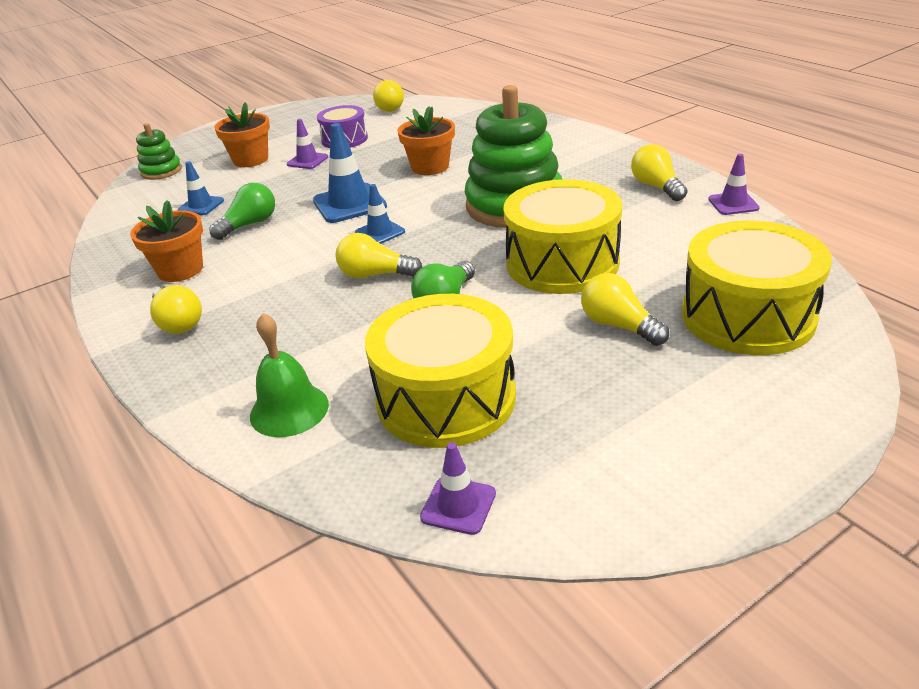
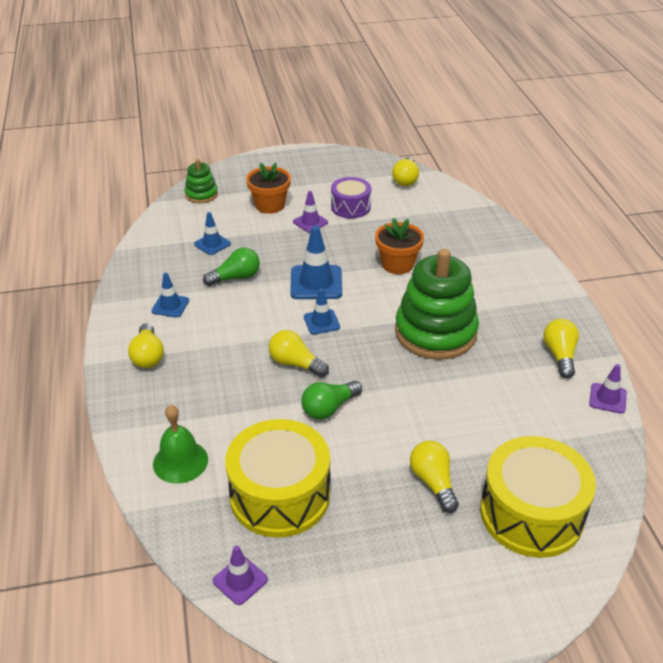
camera: 20 degrees right, 5 degrees up
orange flower pot [130,200,203,282] -> blue traffic cone [151,273,189,317]
yellow drum [504,179,622,294] -> none

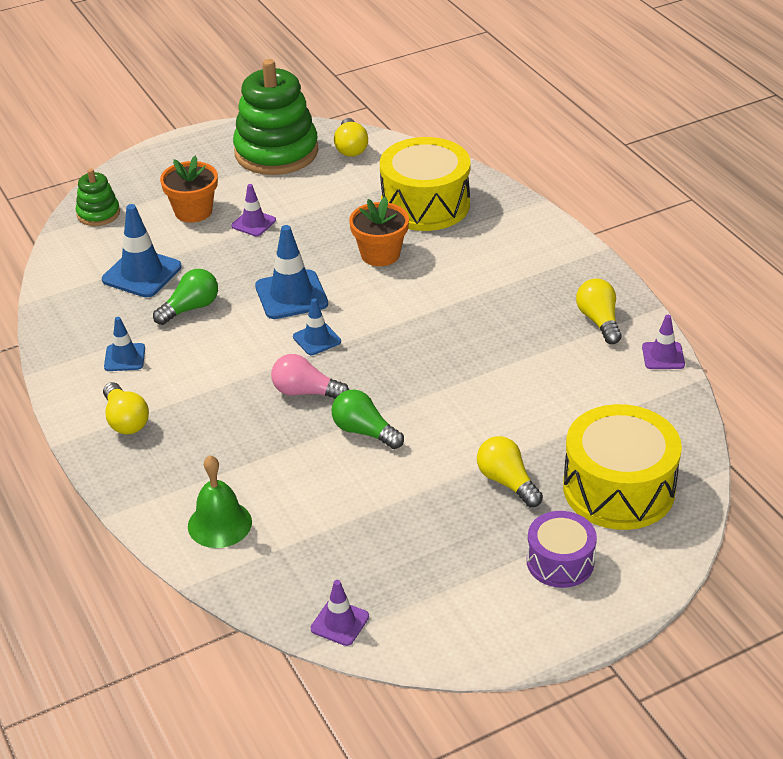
camera: 15 degrees left, 0 degrees up
blue traffic cone [194,212,231,255] -> blue traffic cone [102,204,182,297], size x1.71
yellow drum [225,419,330,538] -> yellow drum moved to [380,137,470,231]
yellow light bulb [269,330,329,377] -> pink light bulb [271,354,349,399]
green light bulb [301,381,362,420] -> green light bulb turned 90 degrees clockwise [332,390,404,449]
purple drum [331,177,371,218] -> purple drum moved to [527,511,597,588]
green stacking toy [395,249,479,360] -> green stacking toy moved to [233,59,318,175]

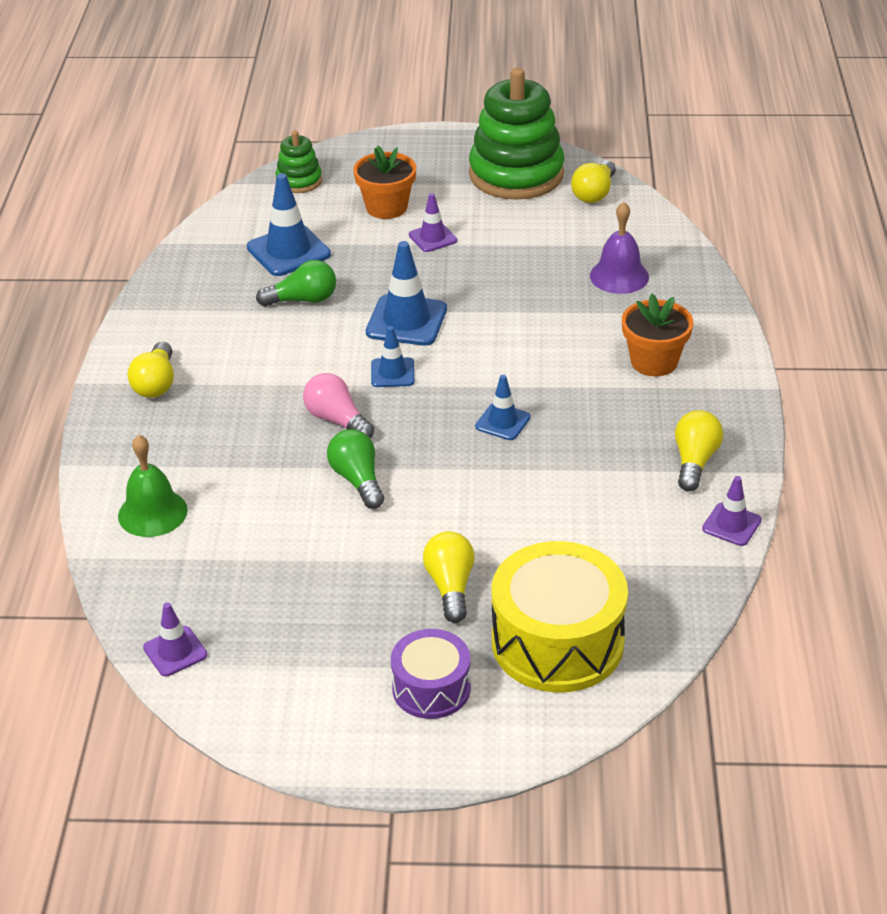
camera: 30 degrees right, 0 degrees up
blue traffic cone [104,317,145,371] -> blue traffic cone moved to [475,375,531,440]
orange flower pot [349,197,409,266] -> orange flower pot moved to [622,294,693,376]
yellow drum [380,137,470,231] -> purple bell [590,202,649,294]

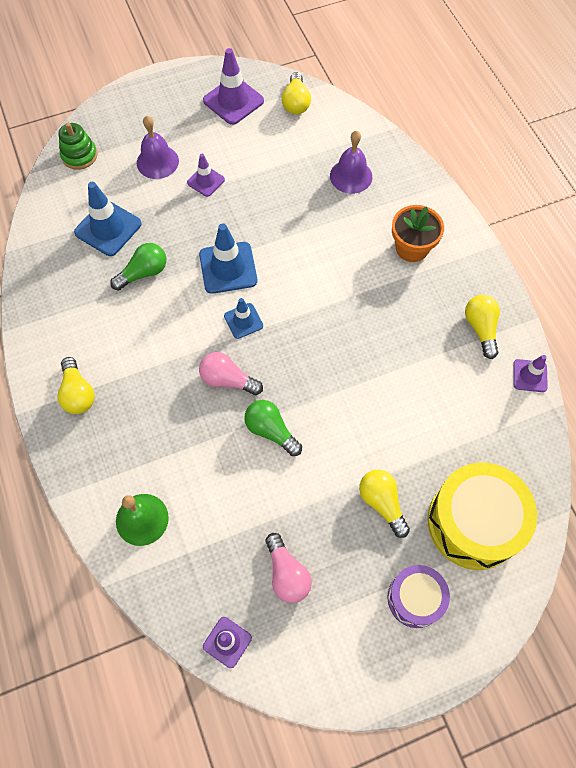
camera: 25 degrees left, 25 degrees up
orange flower pot [353,146,416,219] -> purple bell [137,116,179,179]
green stacking toy [469,68,564,200] -> purple traffic cone [203,48,264,125]
blue traffic cone [475,375,531,440] -> none
none -> pink light bulb [265,533,312,603]

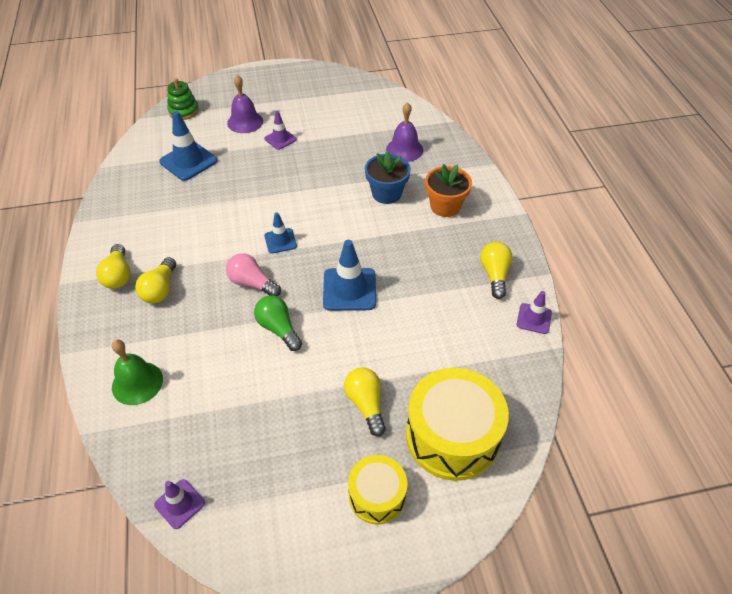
camera: 10 degrees right, 15 degrees down
green light bulb [110,243,166,291] -> none
blue traffic cone [199,223,257,294] -> blue traffic cone moved to [323,240,376,311]
purple traffic cone [203,48,264,125] -> none
pink light bulb [265,533,312,603] -> none
yellow light bulb [282,72,311,114] -> yellow light bulb moved to [135,257,176,304]
purple drum [387,565,450,628] -> yellow drum [348,455,408,525]
none -> blue flower pot [365,151,411,204]

